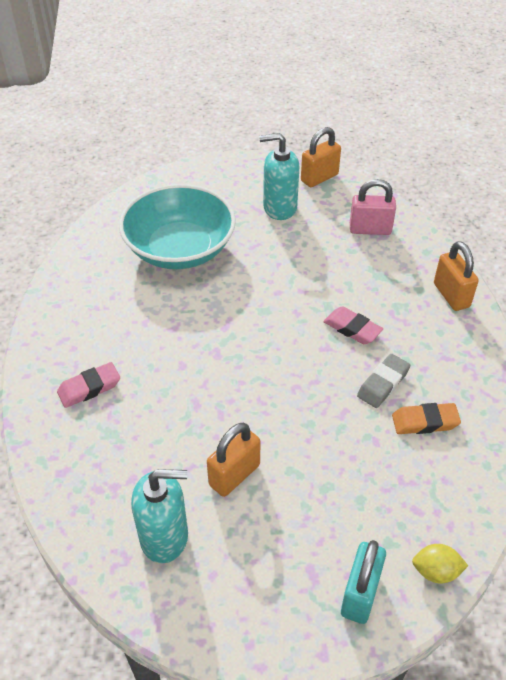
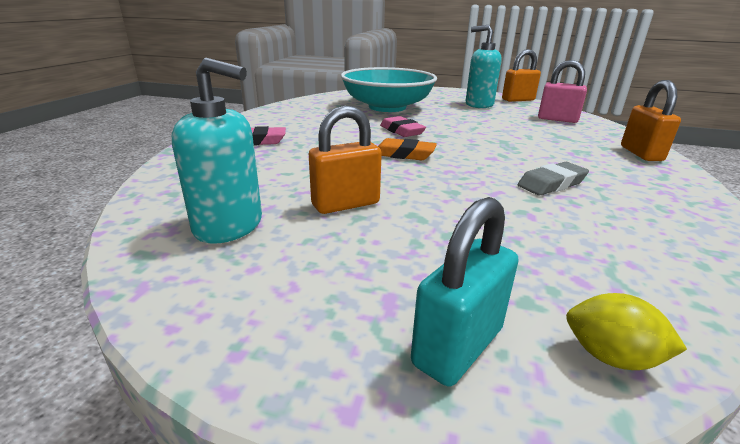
camera: 20 degrees right, 20 degrees down
pink eraser [323,306,383,344] -> pink eraser moved to [380,116,426,137]
orange eraser [392,403,461,434] -> orange eraser moved to [378,138,437,160]

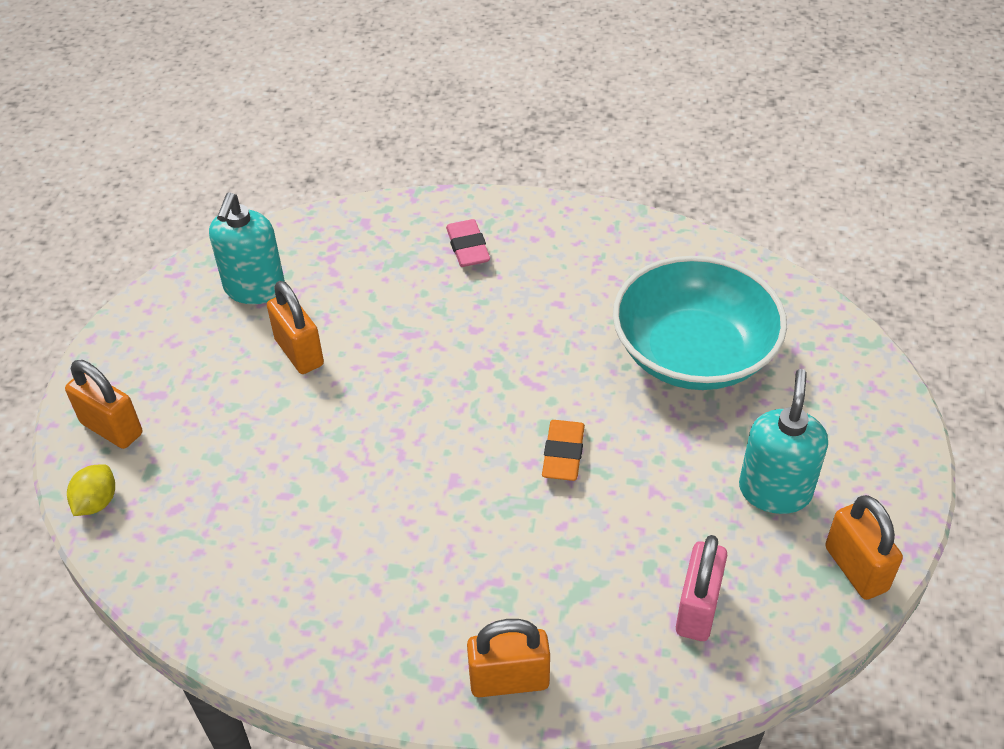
camera: 85 degrees right, 20 degrees up
orange eraser [378,138,437,160] -> orange eraser moved to [542,420,585,481]
pink eraser [380,116,426,137] -> none
turquoise padlock [411,197,518,387] -> orange padlock [65,360,142,449]
grey eraser [518,162,589,195] -> none

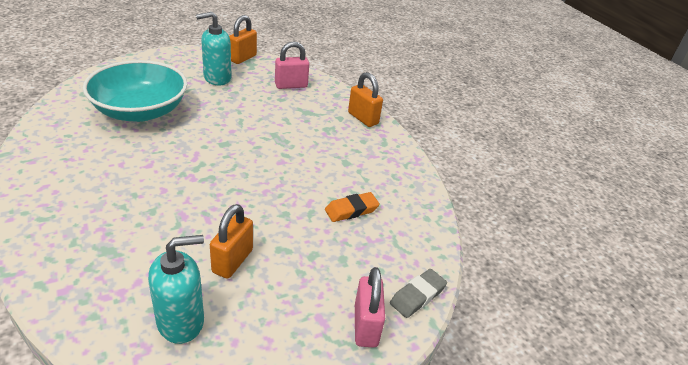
camera: 130 degrees left, 10 degrees down
orange padlock [65,360,142,449] -> pink padlock [355,267,385,347]
yellow lemon [67,464,115,516] -> grey eraser [390,269,447,318]
pink eraser [446,219,490,267] -> none
orange eraser [542,420,585,481] -> orange eraser moved to [325,192,380,222]

